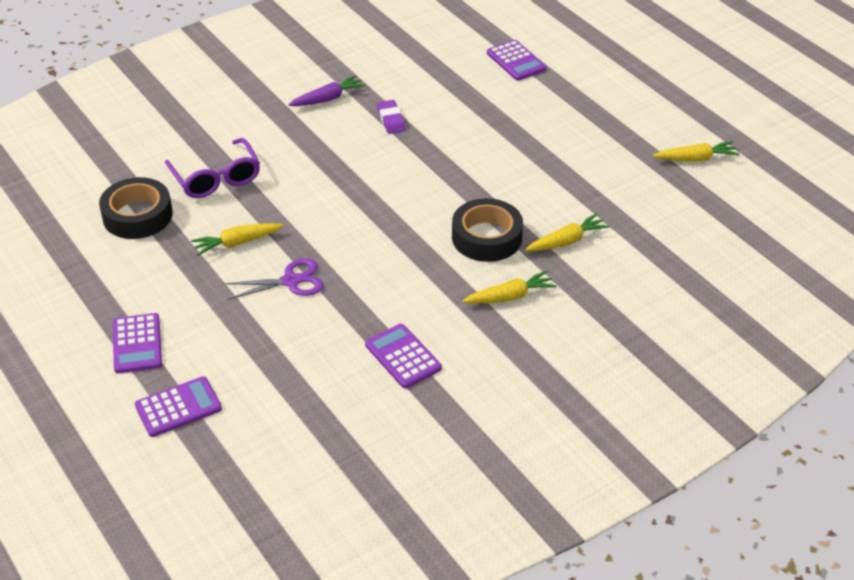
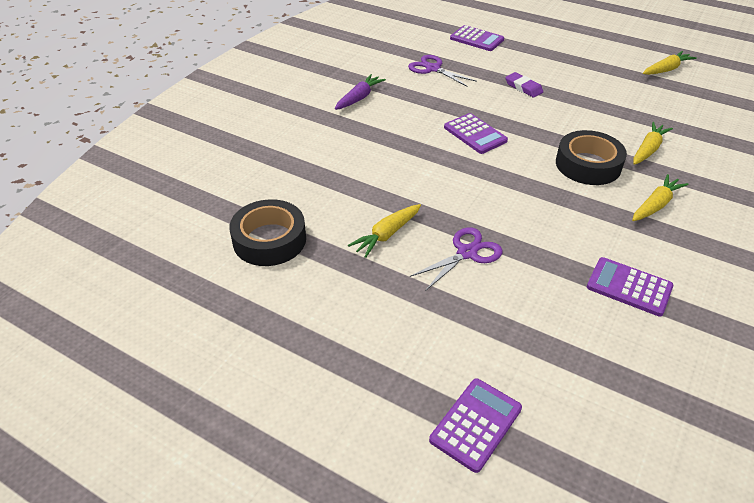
camera: 25 degrees left, 0 degrees up
purple calculator [113,313,162,373] -> purple calculator moved to [444,113,508,154]
purple glasses [165,138,260,198] -> none
purple eraser [377,100,406,134] -> purple eraser moved to [505,72,543,98]
none -> purple scissors [408,55,477,87]

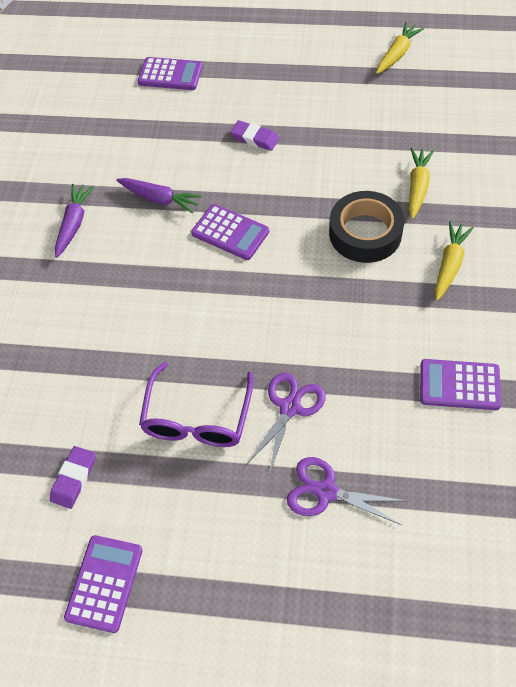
camera: 20 degrees left, 15 degrees up
black tape [229,199,306,266] -> purple eraser [50,446,96,509]
yellow carrot [348,204,421,258] -> purple glasses [139,362,253,447]
purple scissors [408,55,477,87] -> purple scissors moved to [287,457,406,525]
purple calculator [429,378,522,473] -> purple calculator moved to [64,535,143,633]
none -> purple carrot [116,178,202,214]

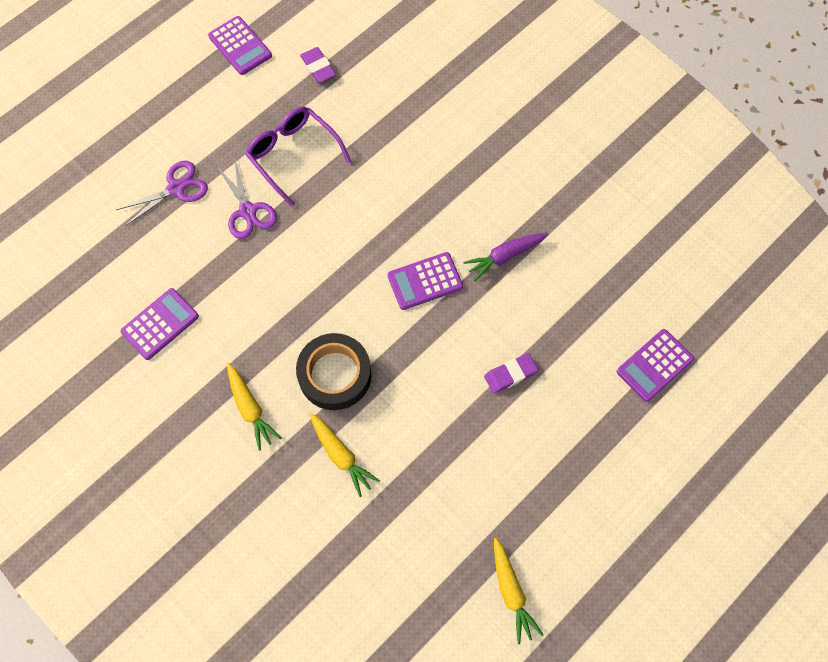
camera: 125 degrees right, 10 degrees up
purple carrot [55,184,94,258] -> none

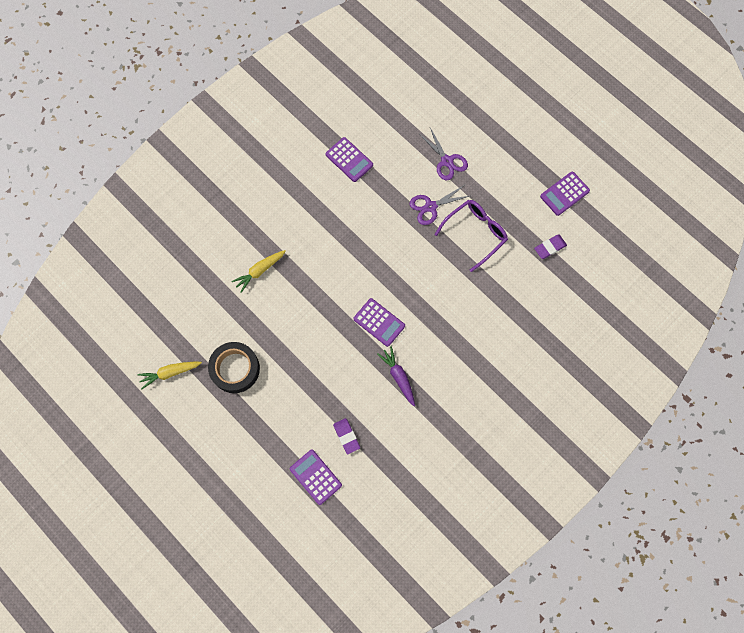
camera: 90 degrees right, 5 degrees up
yellow carrot [227,363,281,451] -> none
black tape [296,333,371,410] -> black tape moved to [208,342,260,393]
purple calculator [387,252,463,310] -> purple calculator turned 150 degrees clockwise [353,298,405,347]
purple eraser [484,353,538,394] -> purple eraser moved to [333,418,360,454]

